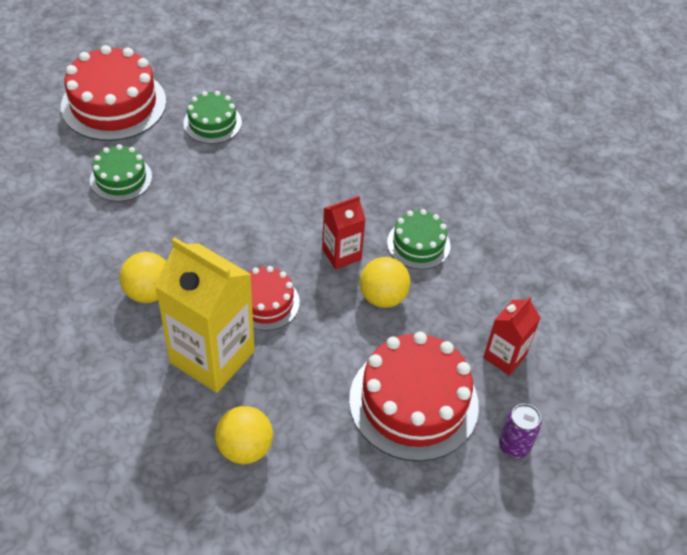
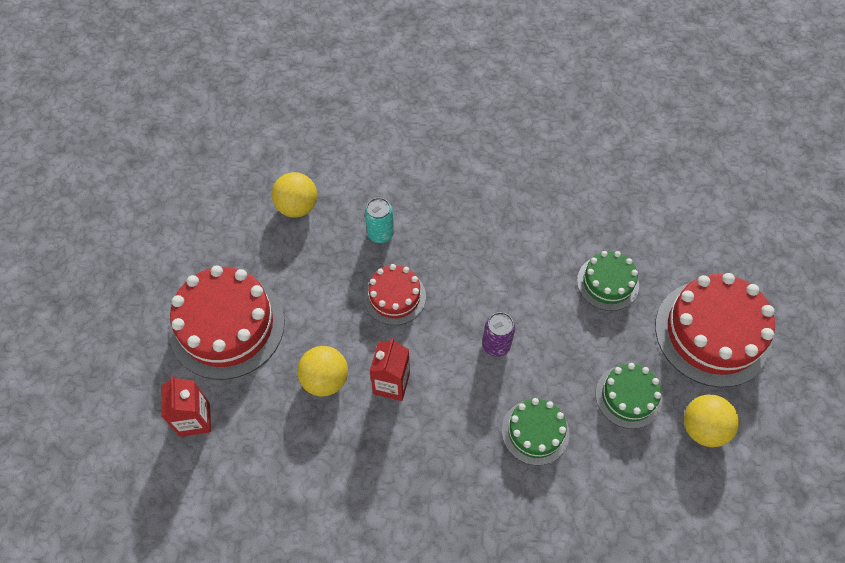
camera: 135 degrees right, 10 degrees up
yellow ball [119,252,166,303] -> yellow ball moved to [684,395,739,447]
yellow carton [155,237,255,393] -> turquoise can [365,198,394,243]
green cake [387,209,450,269] -> green cake moved to [502,398,570,465]
purple can [499,404,542,458] -> purple can moved to [482,312,515,357]

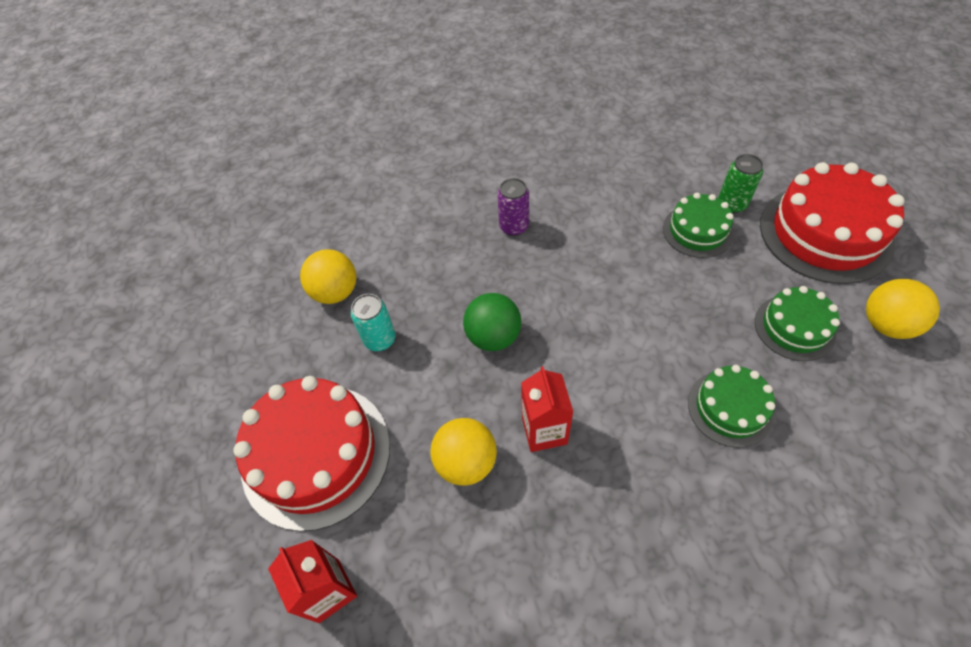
camera: 20 degrees left, 5 degrees down
red cake [364,264,426,325] -> green ball [463,293,521,351]
turquoise can [365,198,394,243] -> turquoise can moved to [351,294,396,351]
purple can [482,312,515,357] -> purple can moved to [497,178,529,236]
none -> green can [718,154,763,213]

